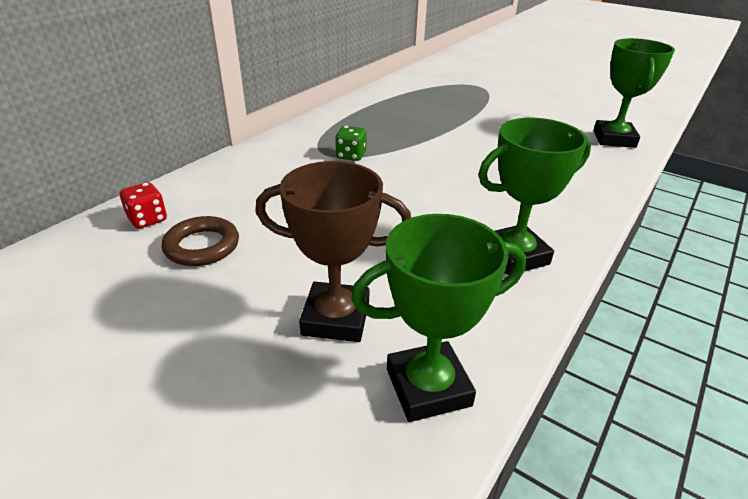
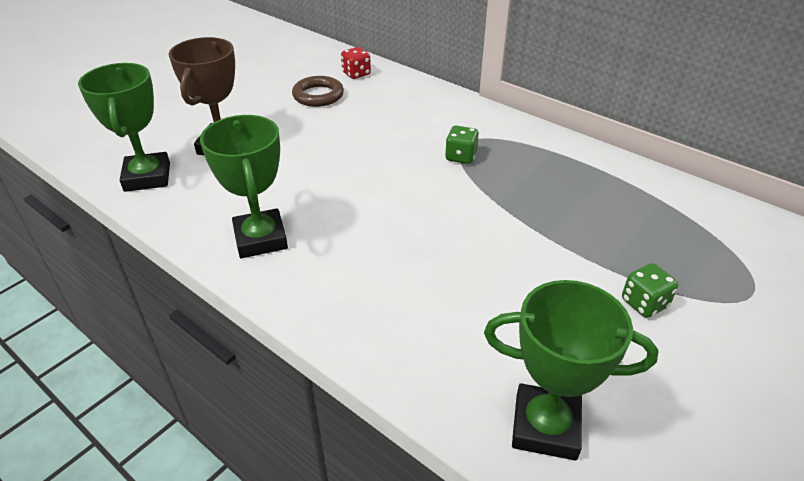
camera: 95 degrees right, 5 degrees up
none -> green dice [622,263,678,318]

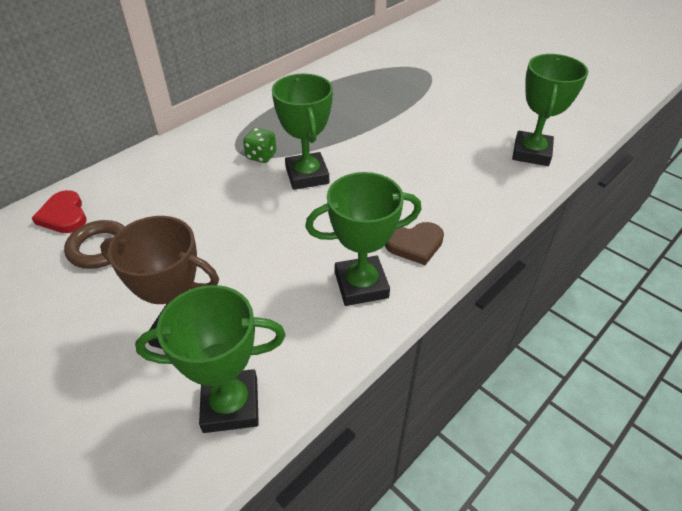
camera: 85 degrees left, 5 degrees up
red dice [341,47,371,79] -> red heart [32,190,87,233]
green dice [622,263,678,318] -> none
none -> green trophy [272,73,333,190]
none -> brown heart [385,222,444,265]

